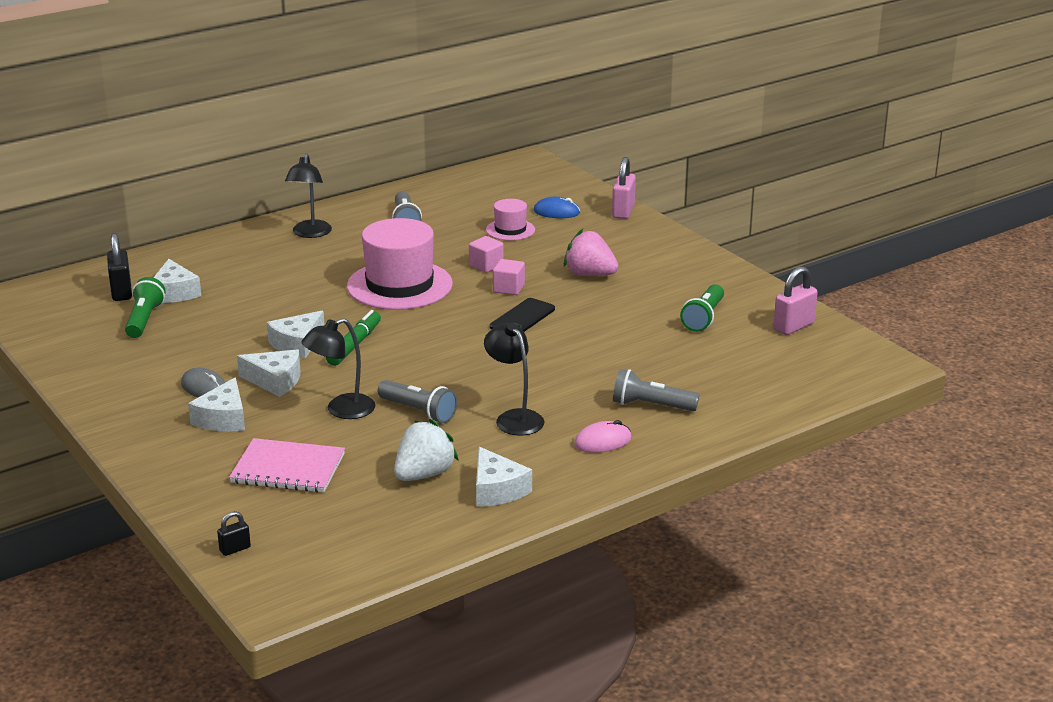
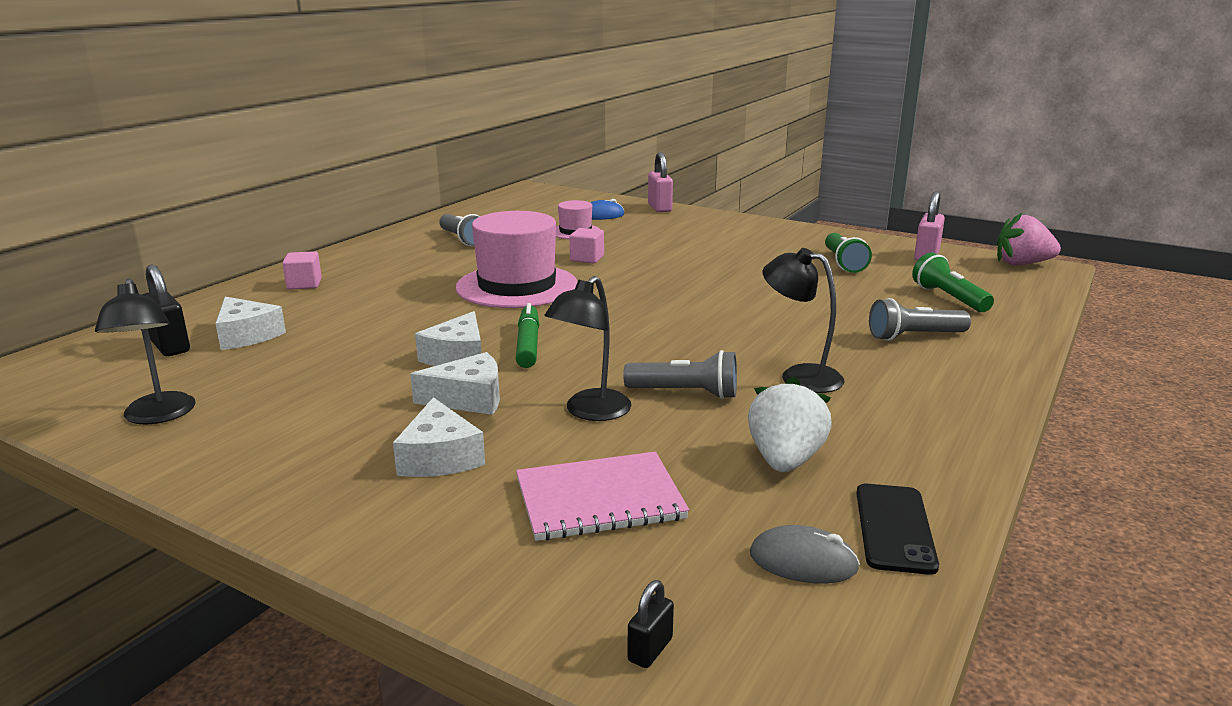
camera: 25 degrees left, 5 degrees down
green flashlight [125,277,166,338] -> green flashlight moved to [912,253,994,312]
grey mouse [181,368,225,397] -> grey mouse moved to [750,525,860,584]
black lamp [285,153,332,238] -> black lamp moved to [95,279,196,424]
white cheese [476,447,532,507] -> none
black phone [490,298,555,332] -> black phone moved to [856,484,939,575]
pink cube [493,259,525,295] -> pink cube moved to [282,251,322,290]
pink strawberry [564,229,618,276] -> pink strawberry moved to [997,212,1061,265]
pink mouse [574,420,632,453] -> none

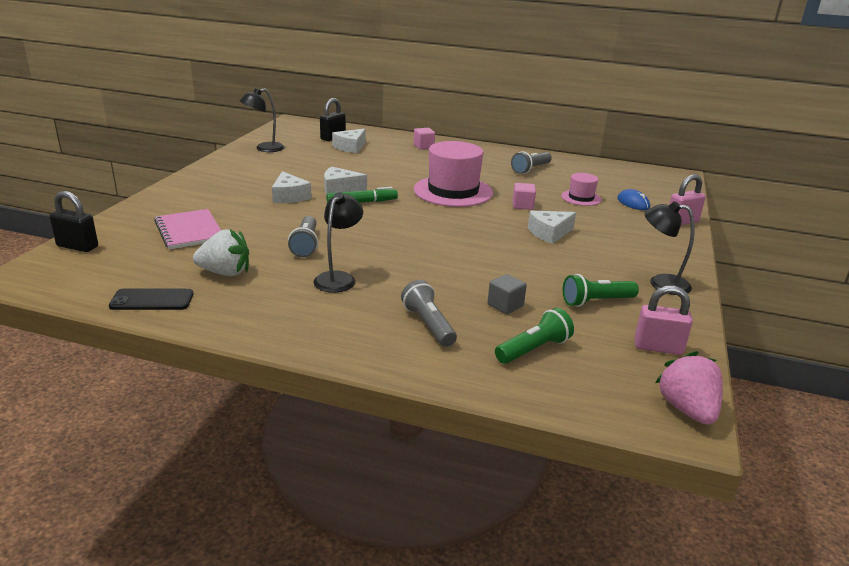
camera: 75 degrees right, 5 degrees up
white cheese [393,397,485,477] -> white cheese moved to [528,211,576,244]
black lamp [544,276,631,421] -> black lamp moved to [644,201,695,295]
black padlock [627,580,674,668] -> black padlock [49,191,98,252], size x1.84
grey mouse [750,525,860,584] -> none
none -> grey cube [487,274,527,314]

